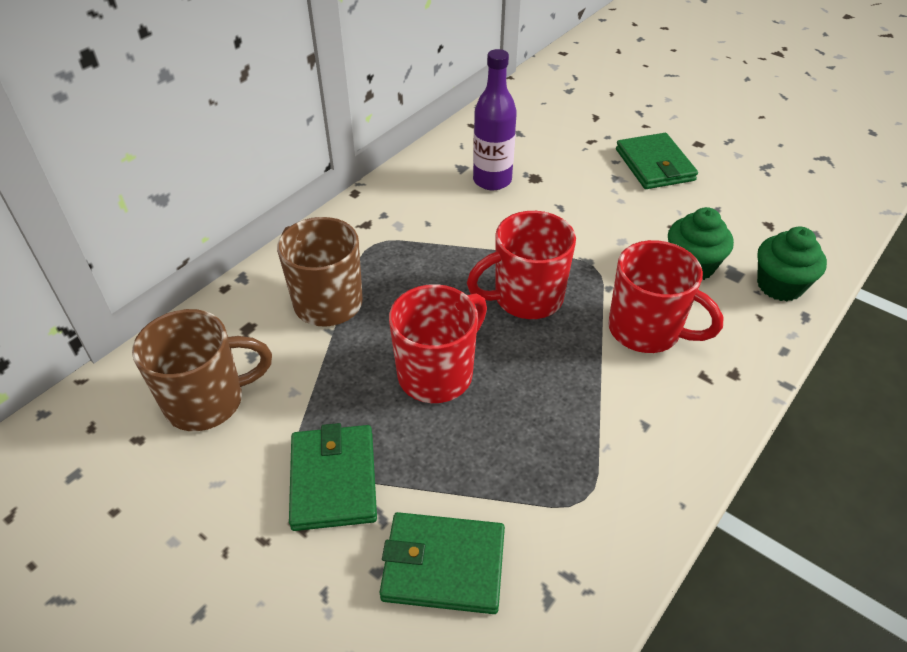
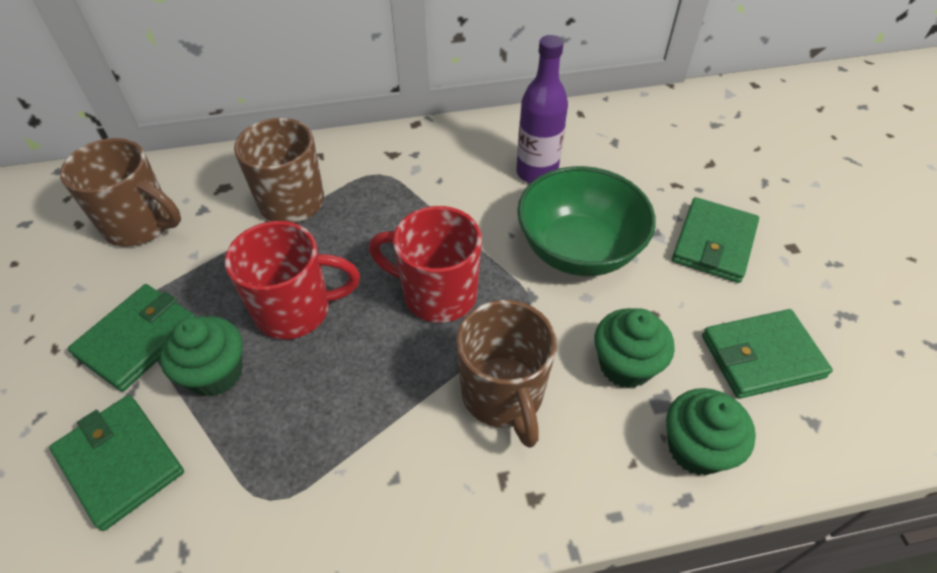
camera: 40 degrees right, 5 degrees up
red mug [608,240,723,353] -> brown mug [456,300,557,448]
none -> green cupcake [160,316,243,397]
none -> green bowl [517,166,656,276]
none -> green wallet [702,309,833,399]

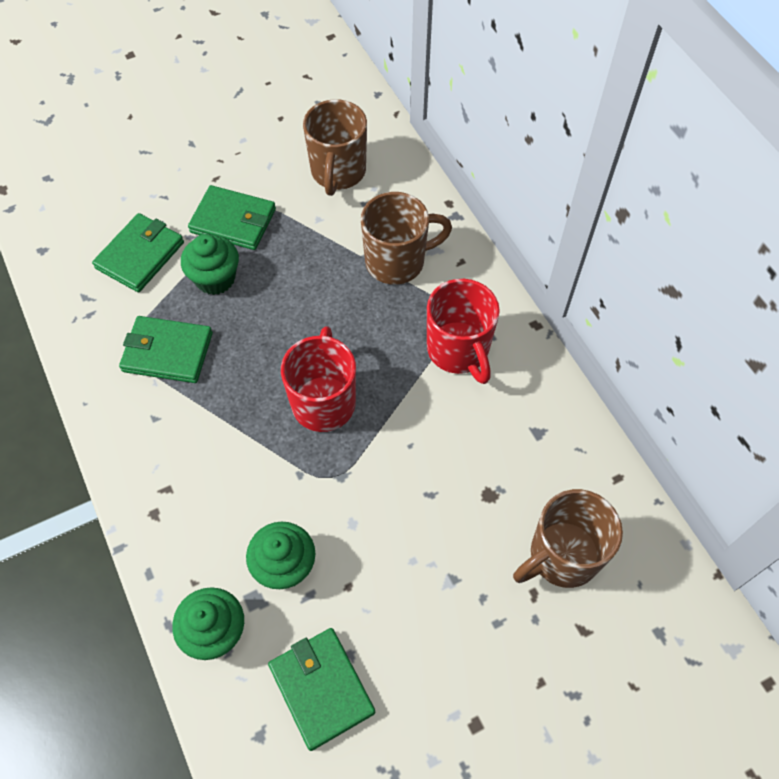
camera: 75 degrees right, 10 degrees up
red mug [225,221,360,339] -> red mug moved to [427,279,500,384]
brown mug [456,300,557,448] -> brown mug moved to [513,489,623,588]
purple bottle [516,35,568,183] -> none
green bowl [517,166,656,276] -> none
green wallet [672,197,759,283] -> green wallet moved to [119,316,213,383]

